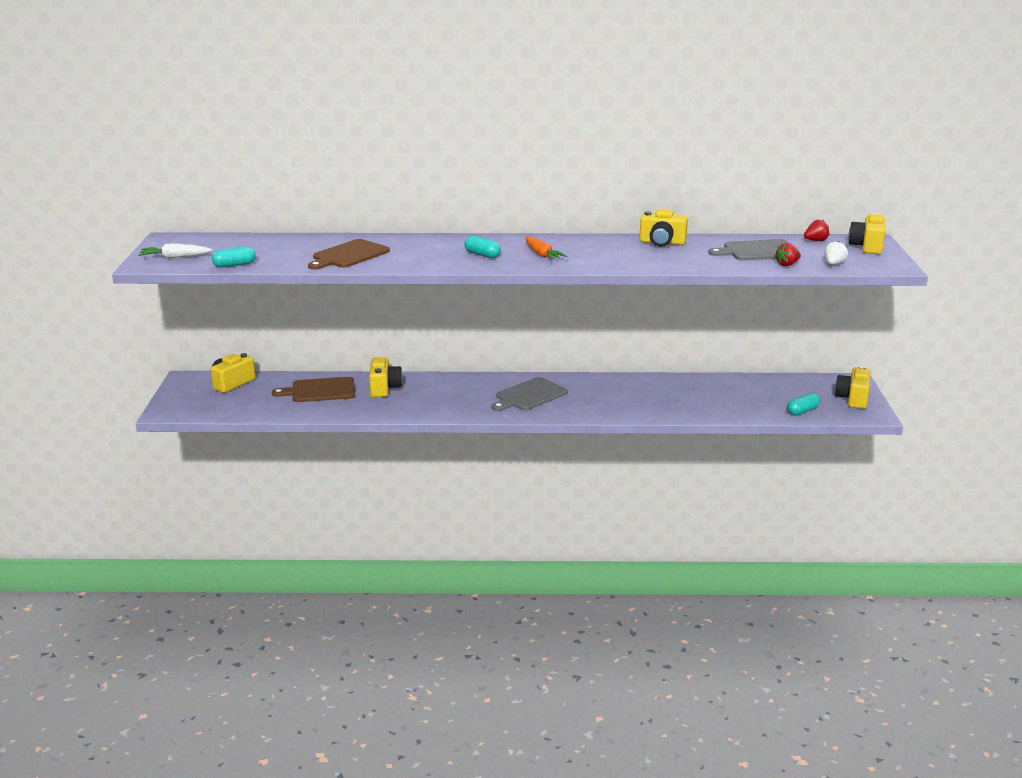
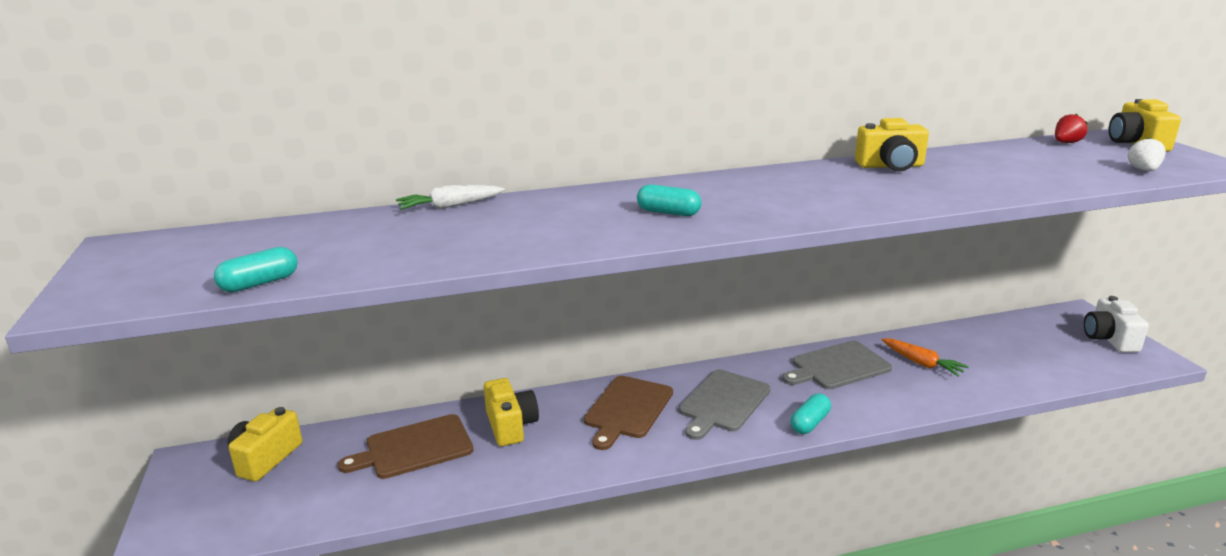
camera: 15 degrees left, 0 degrees up
white carrot [139,243,213,259] -> white carrot moved to [396,185,505,210]
brown cutting board [308,239,390,270] -> brown cutting board moved to [584,376,673,450]
orange carrot [525,237,567,260] -> orange carrot moved to [882,338,969,377]
grey cutting board [708,239,788,260] -> grey cutting board moved to [782,341,892,389]
red strawberry [775,243,801,266] -> none
turquoise capsule [787,393,820,416] -> turquoise capsule moved to [791,393,831,434]
yellow camera [835,366,871,409] -> white camera [1084,296,1149,352]

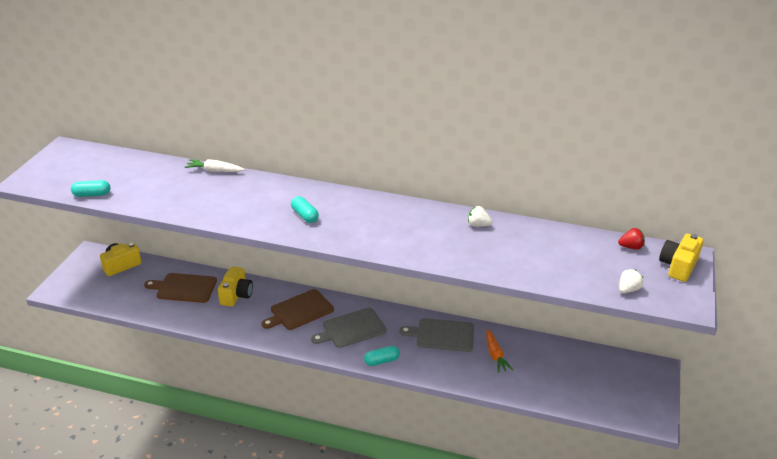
camera: 30 degrees right, 10 degrees up
yellow camera [855,118,929,172] -> white strawberry [468,206,493,227]
white camera [1084,296,1149,352] -> none

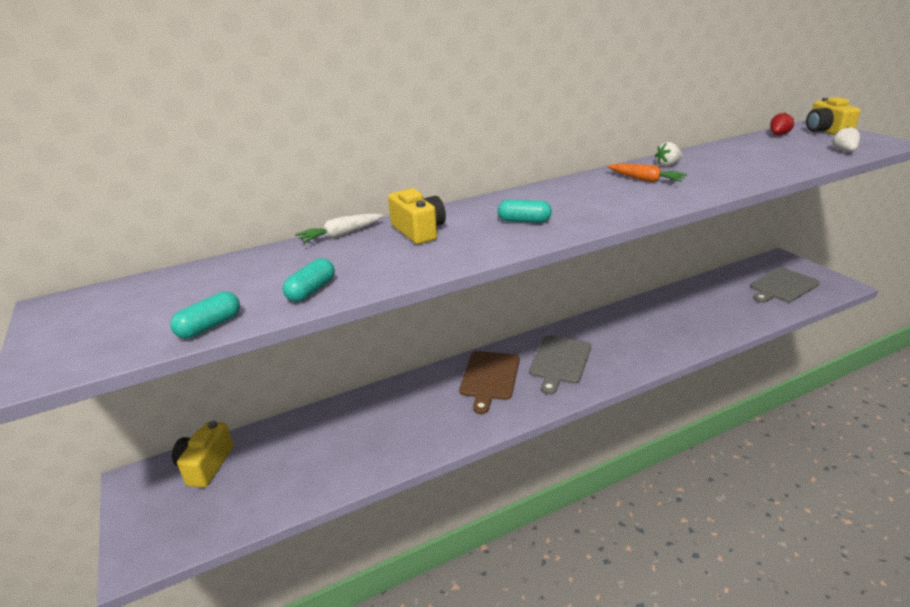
camera: 40 degrees left, 5 degrees down
brown cutting board [144,273,217,303] -> none
yellow camera [218,266,253,307] -> yellow camera moved to [388,188,446,244]
turquoise capsule [364,346,400,366] -> turquoise capsule moved to [282,258,335,302]
grey cutting board [400,318,474,352] -> grey cutting board moved to [750,268,820,303]
orange carrot [486,329,513,373] -> orange carrot moved to [608,164,688,182]

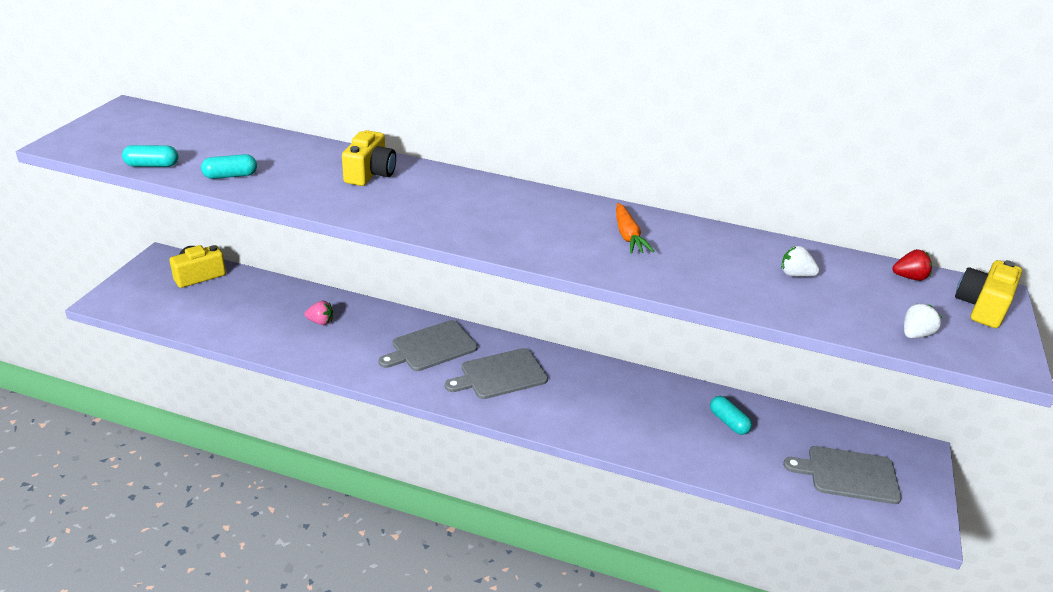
camera: 40 degrees right, 5 degrees up
white carrot [295,213,383,243] -> none
brown cutting board [459,351,520,414] -> grey cutting board [378,320,478,371]
turquoise capsule [497,200,552,223] -> turquoise capsule moved to [710,396,752,435]
white strawberry [655,142,683,167] -> white strawberry moved to [781,246,819,277]
none -> pink strawberry [304,301,333,325]

